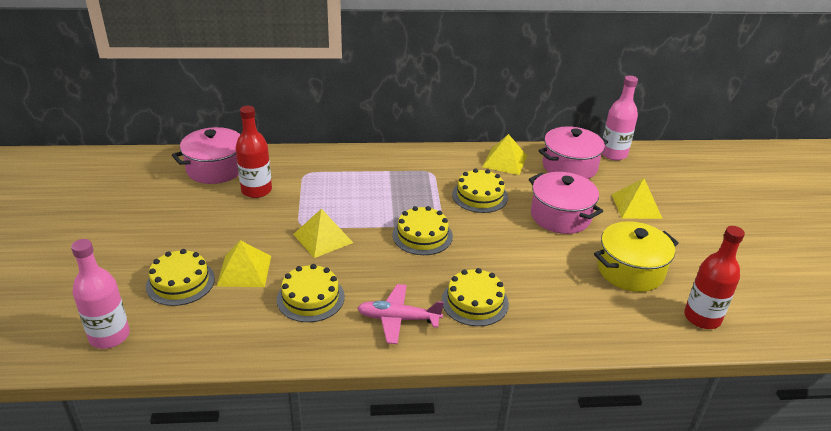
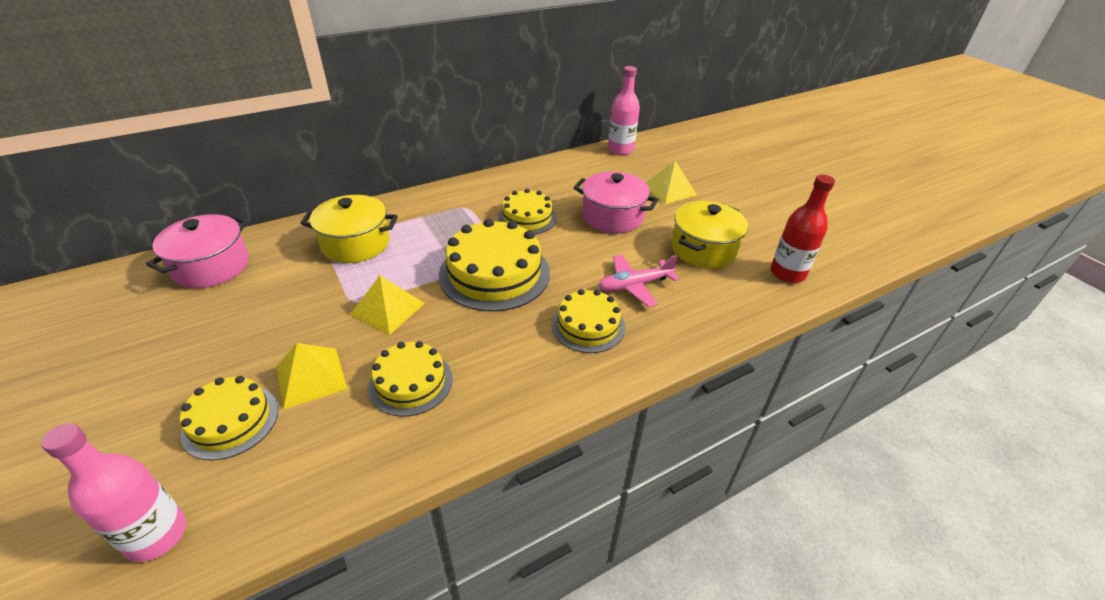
camera: 25 degrees left, 5 degrees up
red bottle [236,106,272,198] -> none
pink plane [357,284,444,344] -> pink plane moved to [598,254,679,307]
yellow cake [392,206,453,255] -> yellow cake [439,219,550,312], size x1.66
yellow pyramid [482,134,527,175] -> none
pink pot [538,126,608,179] -> none
none -> yellow pot [300,195,398,263]

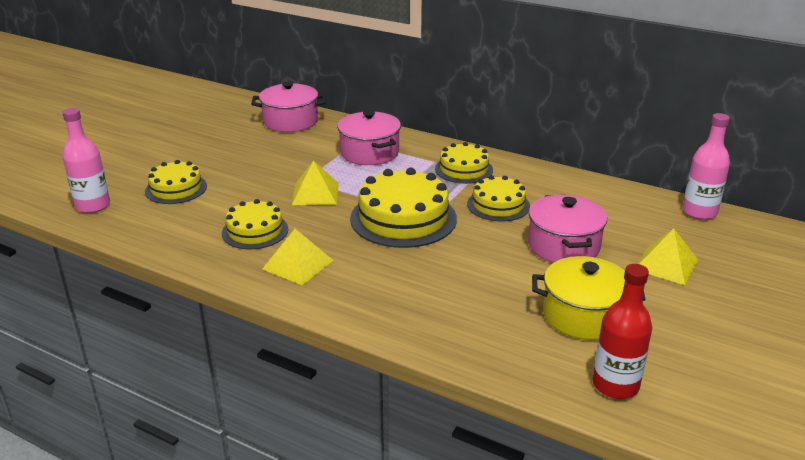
camera: 60 degrees right, 10 degrees down
yellow pyramid [276,343,347,410] -> yellow pyramid moved to [262,229,333,285]
yellow pot [300,195,398,263] -> pink pot [337,110,401,165]
yellow cake [552,289,625,353] -> yellow cake moved to [435,142,493,184]
pink plane [598,254,679,307] -> none

